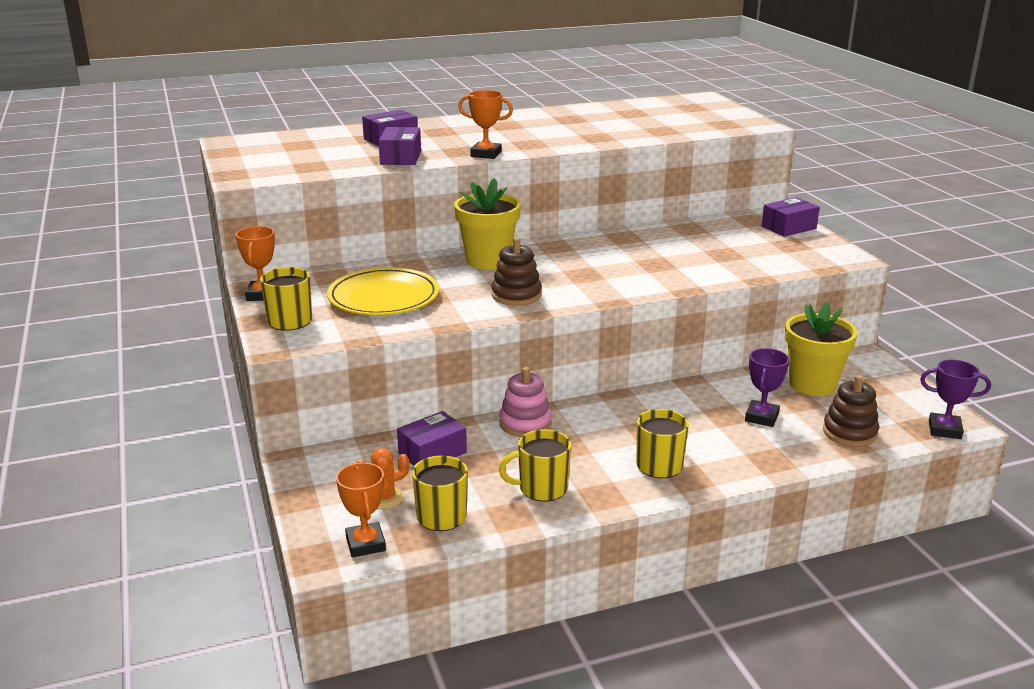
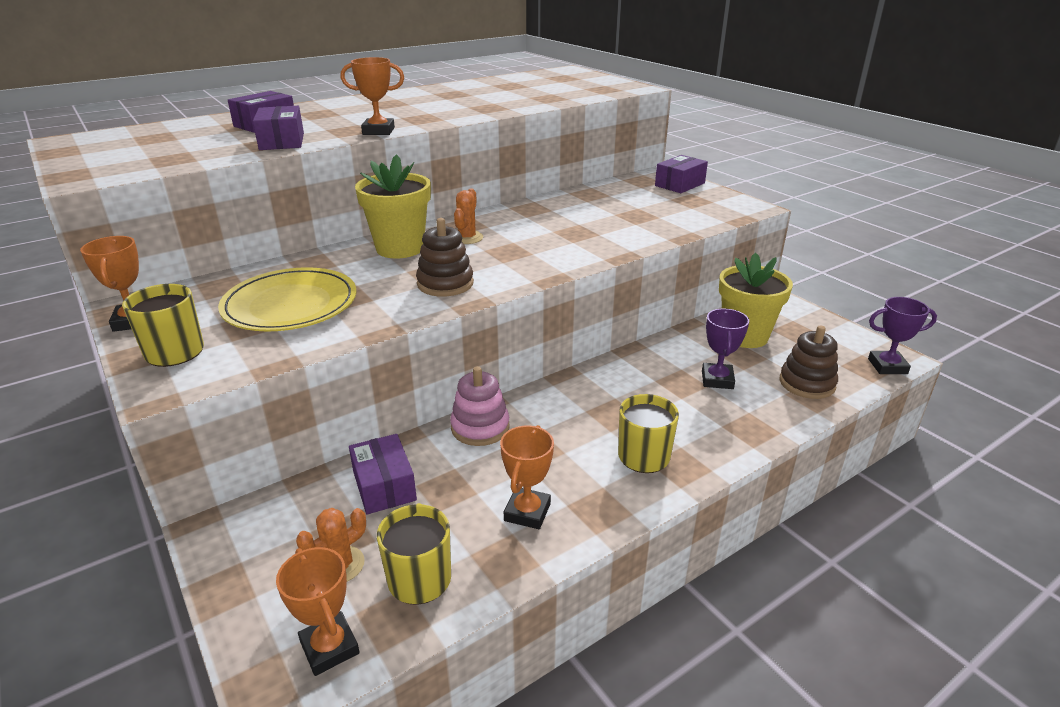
camera: 15 degrees left, 5 degrees up
purple box [397,411,467,466] -> purple box turned 60 degrees counterclockwise [349,434,417,515]
yellow mug [499,429,571,502] -> orange trophy [500,425,554,529]
none -> orange cactus [454,188,483,244]

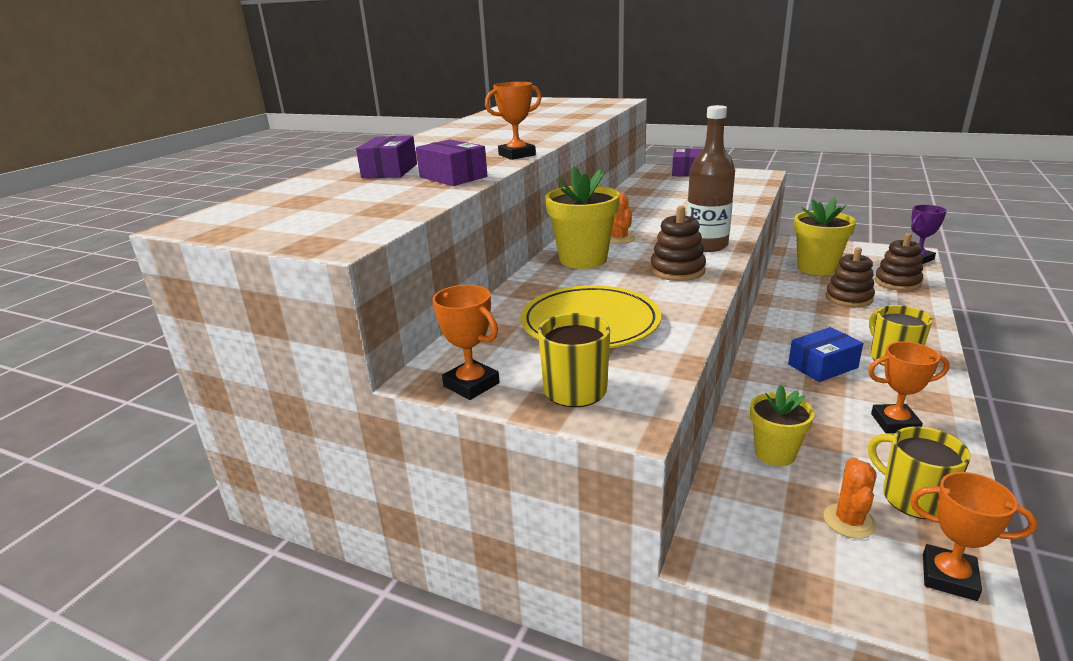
camera: 30 degrees left, 5 degrees down
purple box [349,434,417,515] -> yellow flower pot [750,385,814,466]
pink stacking toy [450,366,510,446] -> none
orange trophy [500,425,554,529] -> orange trophy turned 75 degrees counterclockwise [868,341,950,433]
purple trophy [702,308,749,389] -> brown stacking toy [826,247,875,308]
none -> brown bottle [687,105,735,252]
none -> blue box [788,327,863,382]

